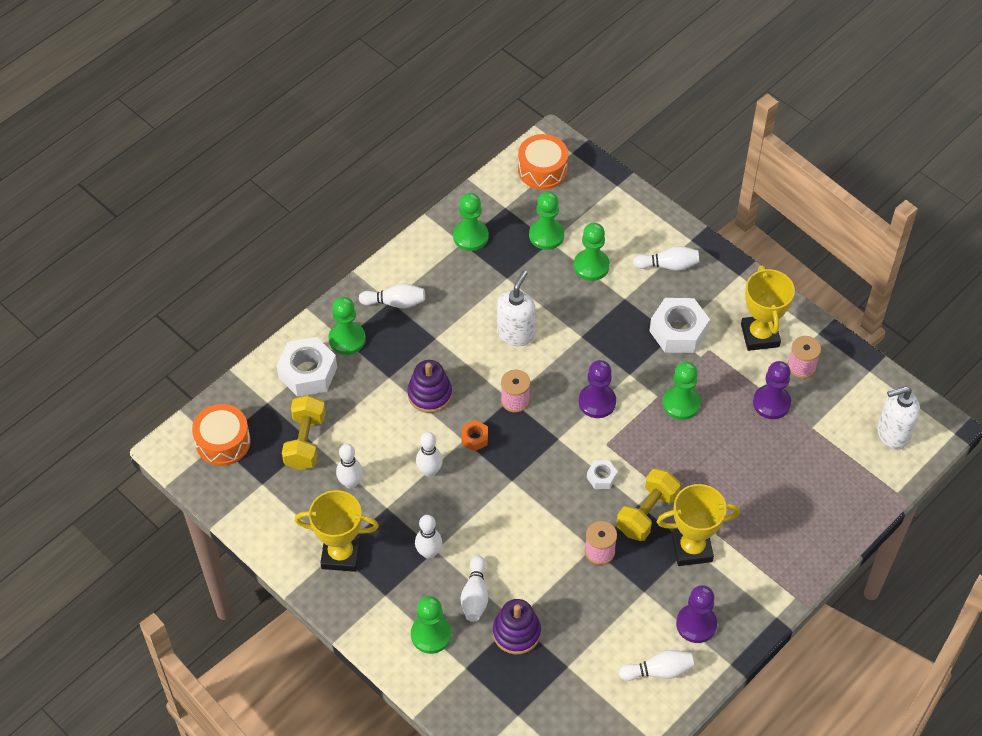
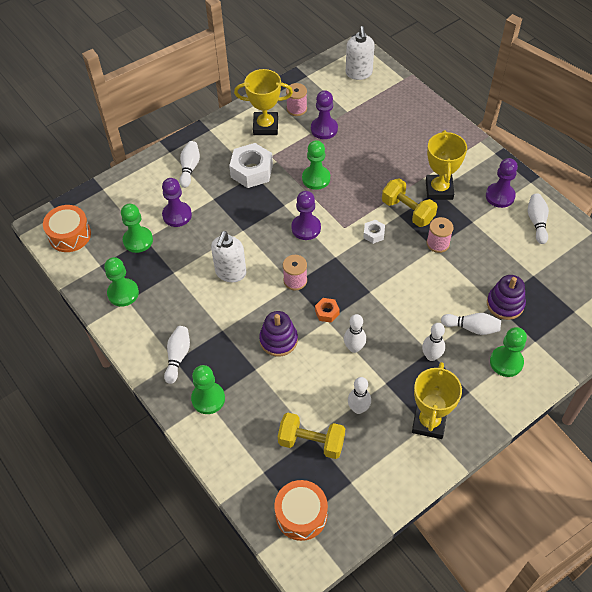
camera: 80 degrees left, 0 degrees up
white nut [277,337,337,397] -> none
white soap dispenser [497,271,535,346] -> white soap dispenser turned 105 degrees counterclockwise [211,231,246,282]
green pawn [574,223,610,281] -> purple pawn [162,178,192,227]

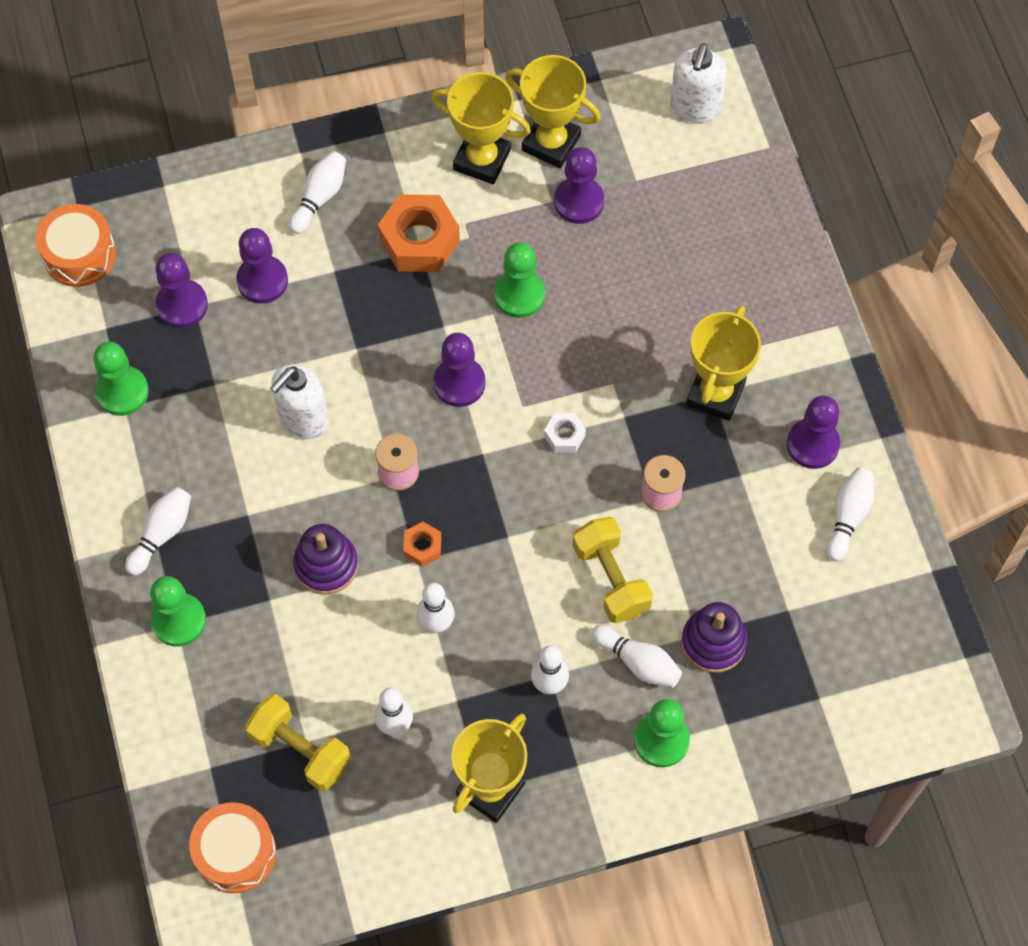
camera: 20 degrees right, 10 degrees up
green pawn [121,204,153,253] -> purple pawn [155,253,208,328]
white nut [229,143,273,188] -> orange nut [378,194,460,272]
pink spool [286,83,307,116] -> yellow trophy [505,55,600,168]
yellow dumbbell [382,178,437,227] -> yellow dumbbell moved to [572,517,653,623]

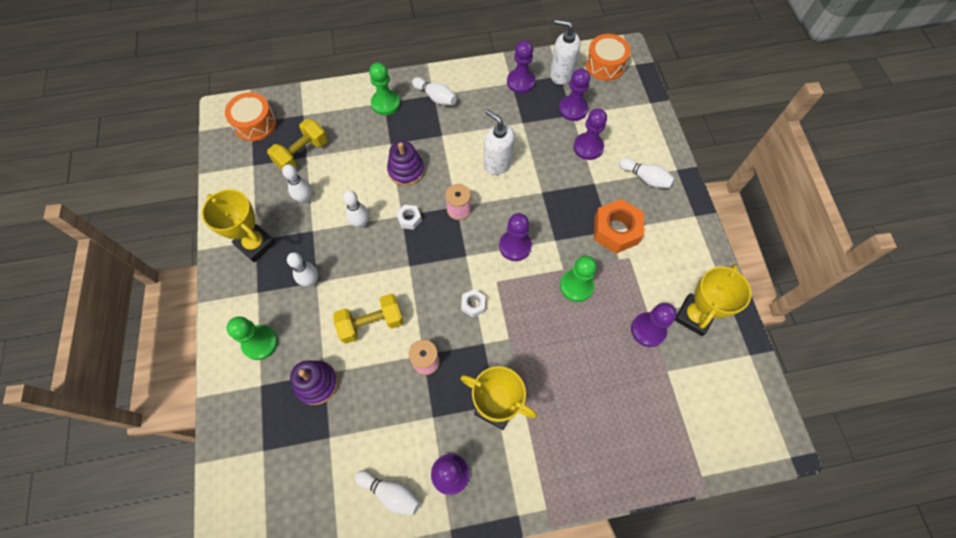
camera: 95 degrees right, 0 degrees up
green pawn [93,342,149,416] -> purple pawn [507,40,535,94]
orange nut [403,522,441,567] -> white nut [396,205,422,230]
yellow trophy [431,72,531,184] -> none
white bowling pin [591,625,682,687] -> none
white soap dispenser [670,43,727,123] -> white soap dispenser moved to [550,19,580,85]

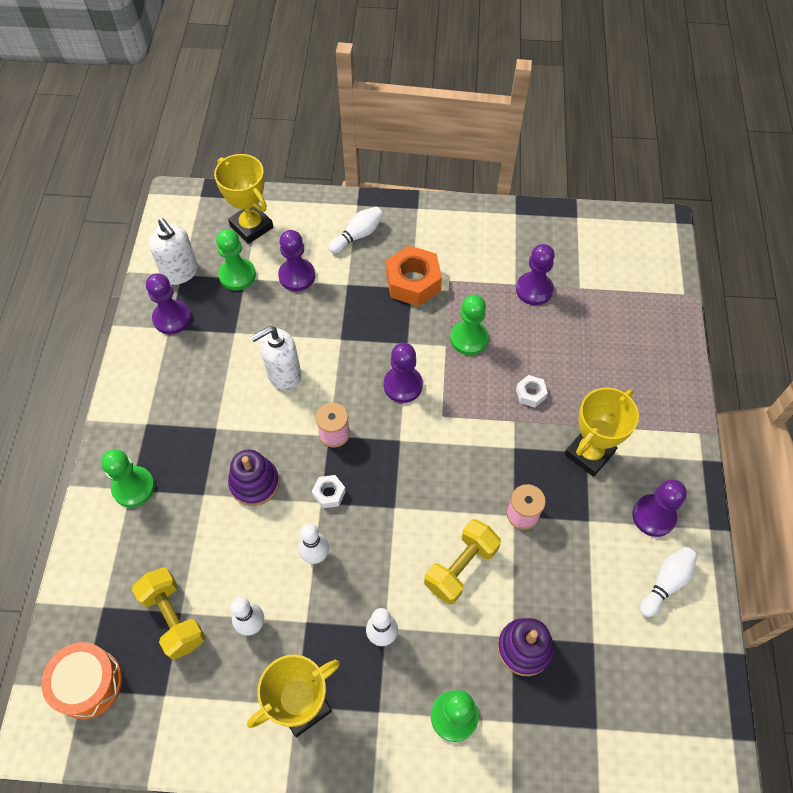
camera: 75 degrees left, 5 degrees down
yellow dumbbell [333,294,404,344] -> yellow dumbbell turned 45 degrees clockwise [424,519,501,605]
white bowling pin [412,77,457,105] -> none
white nut [461,289,486,318] -> white nut moved to [516,375,548,408]
white soap dispenser [550,19,580,85] -> white soap dispenser turned 75 degrees counterclockwise [149,218,198,285]
purple pawn [559,68,590,121] -> green pawn [216,229,256,290]
orange drum [586,34,631,81] -> none
yellow trophy [675,264,751,336] -> yellow trophy moved to [214,154,273,244]

